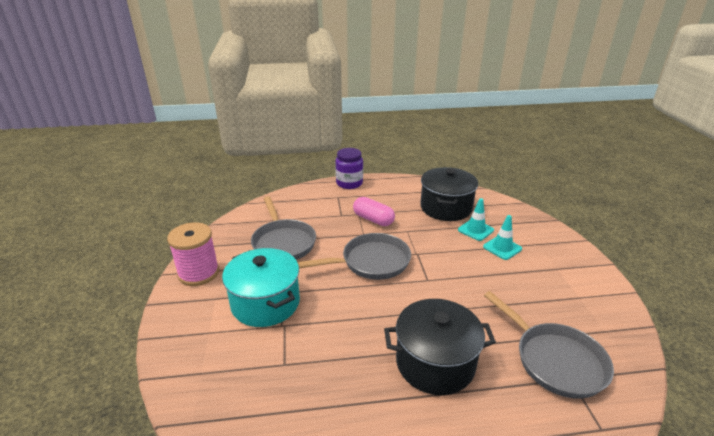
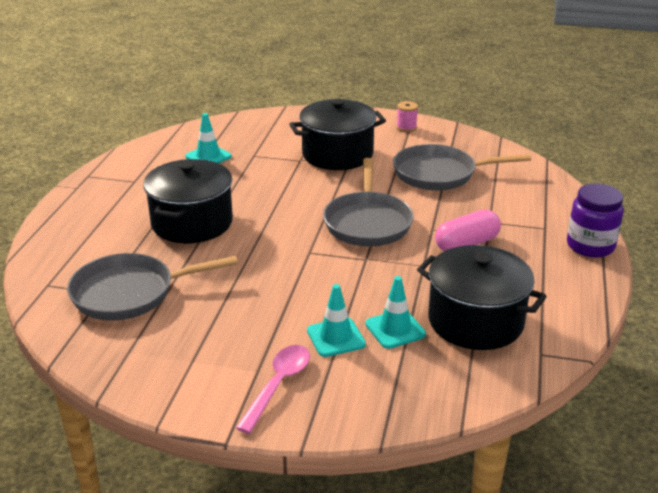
camera: 110 degrees right, 0 degrees up
pink spool [167,222,219,286] -> pink spool [396,101,418,132], size x0.48
turquoise pot [222,248,300,327] -> black pot [289,99,386,170]
none -> turquoise traffic cone [185,113,232,163]
none -> pink spoon [236,345,310,434]

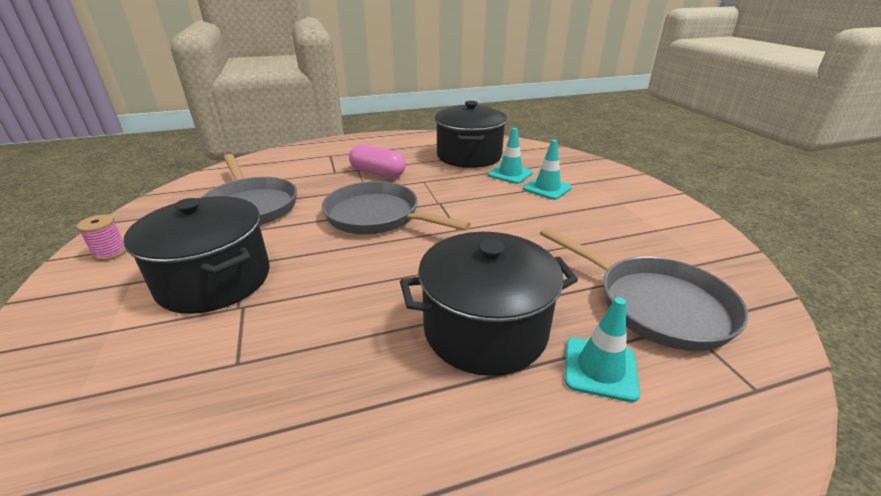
camera: 120 degrees left, 0 degrees up
turquoise traffic cone [185,113,232,163] -> turquoise traffic cone moved to [565,297,640,402]
pink spoon [236,345,310,434] -> none
grey pan [323,158,414,247] -> grey pan turned 120 degrees counterclockwise [322,181,471,234]
purple jar [567,184,624,258] -> none

